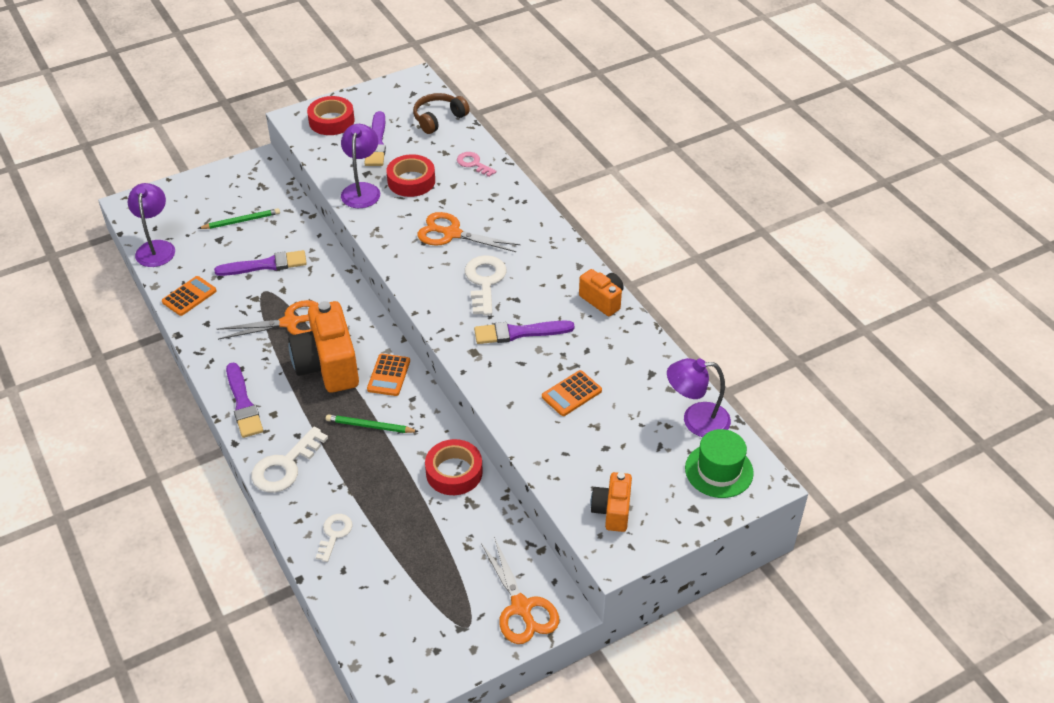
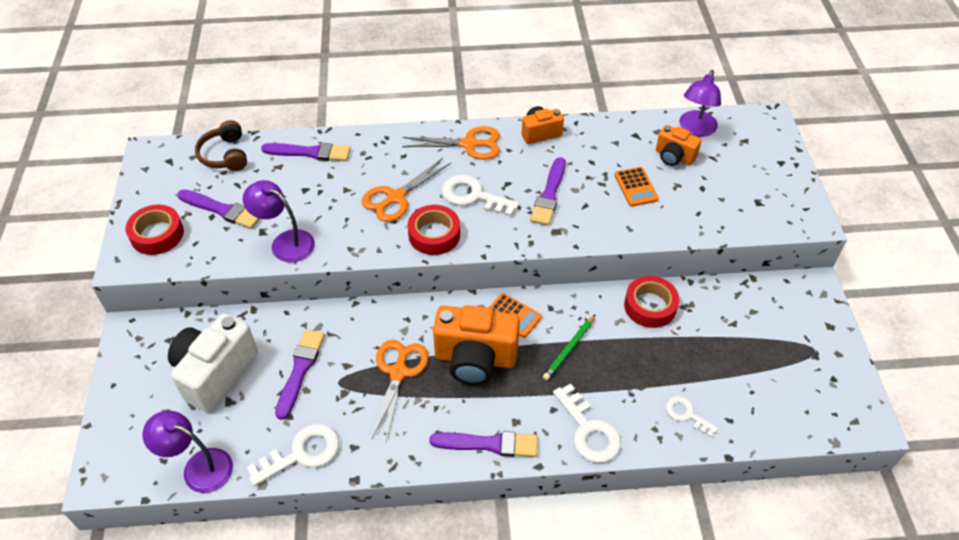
camera: 65 degrees left, 5 degrees up
orange calculator [162,276,217,316] -> white key [246,424,339,486]
green pencil [198,208,280,229] -> white camera [168,314,258,413]
red tape [386,154,435,197] -> red tape moved to [408,205,460,255]
pink key [457,152,496,177] -> purple brush [261,143,351,161]
orange scissors [481,537,559,644] -> orange scissors moved to [402,126,500,160]
orange camera [590,472,632,532] -> orange camera moved to [656,125,702,166]
green hat [685,429,754,498] -> none

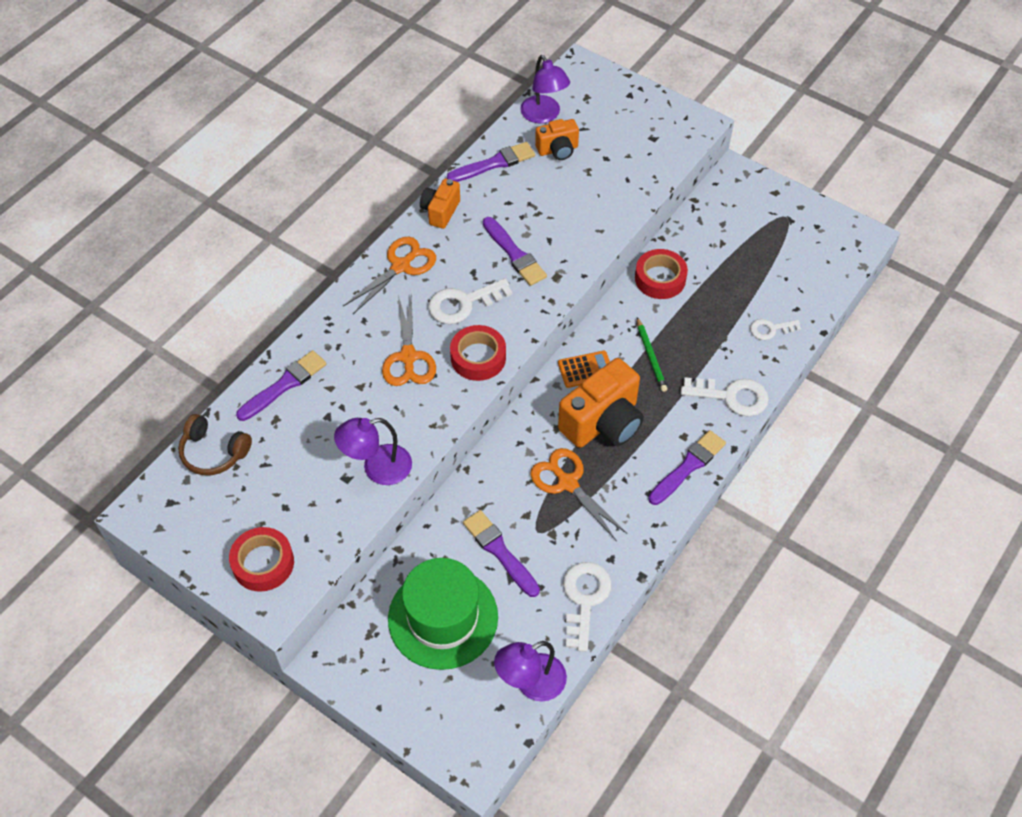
camera: 50 degrees left, 5 degrees up
white camera [168,314,258,413] -> green hat [388,558,498,670]
purple brush [177,189,260,229] -> purple brush moved to [447,142,535,182]
orange calculator [615,167,659,207] -> none

